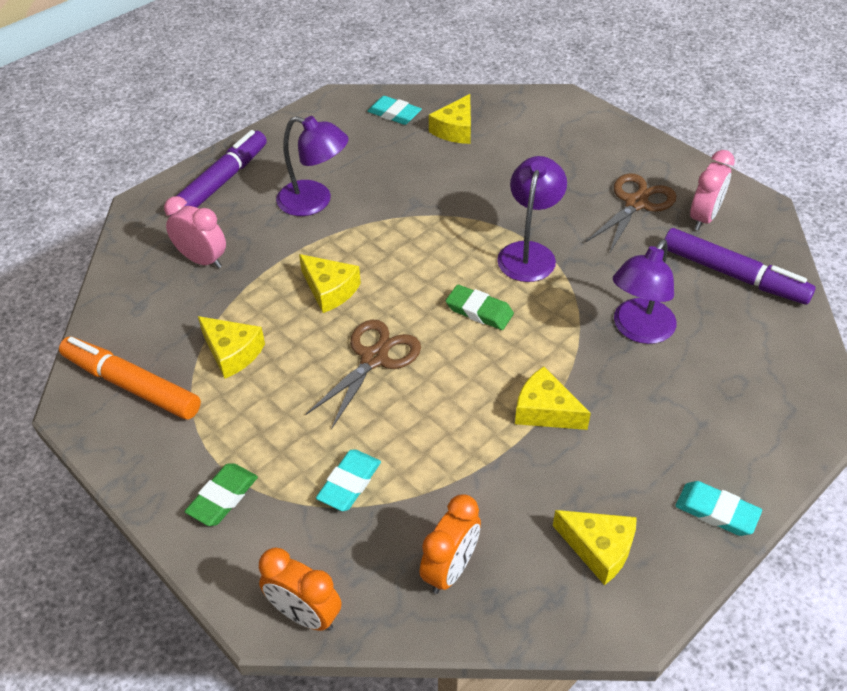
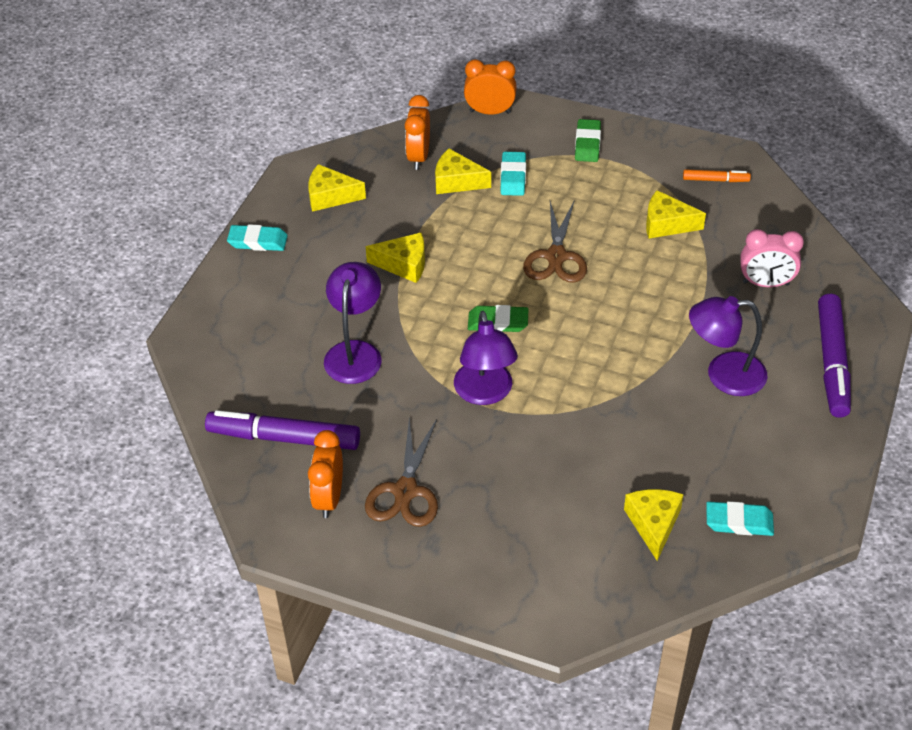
camera: 155 degrees right, 0 degrees up
orange marker [59,336,201,420] -> orange marker [683,169,751,182], size x0.50
yellow cheese [299,254,361,313] -> yellow cheese moved to [435,149,491,194]
pink clock [690,150,735,230] -> orange clock [308,430,343,518]

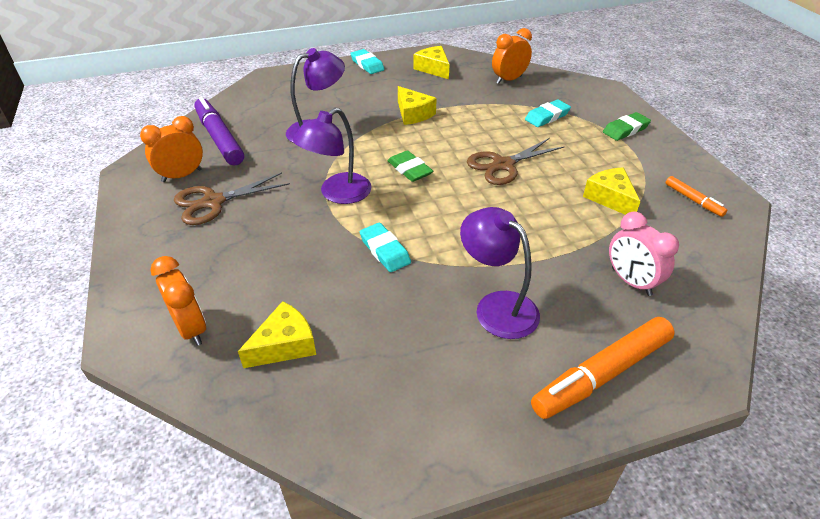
camera: 50 degrees right, 5 degrees down
yellow cheese [435,149,491,194] -> none
orange clock [464,59,517,115] -> orange clock moved to [150,256,206,346]
turquoise eraser [706,501,774,536] -> turquoise eraser moved to [360,223,411,272]
purple marker [818,294,851,418] -> orange marker [531,317,675,419]

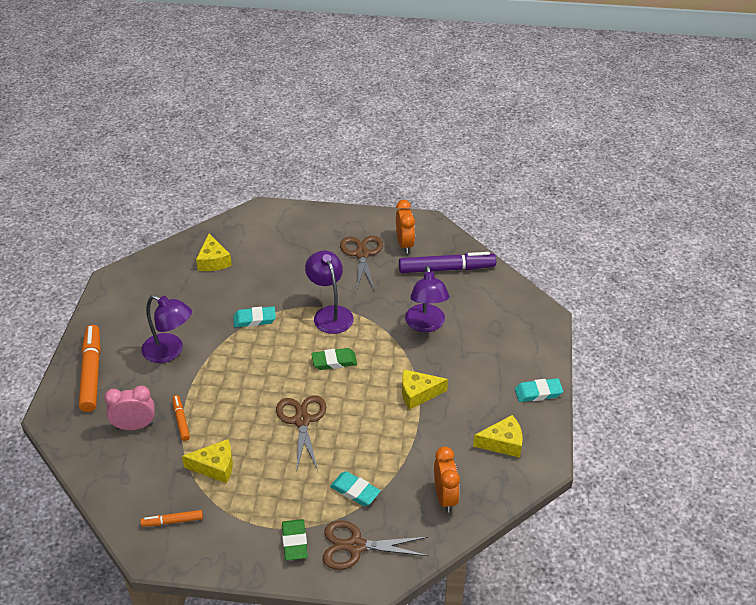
camera: 115 degrees right, 0 degrees up
orange clock [150,256,206,346] -> none
purple lamp [460,207,540,339] -> purple lamp turned 45 degrees clockwise [142,295,192,363]
turquoise eraser [525,100,571,127] -> turquoise eraser turned 45 degrees counterclockwise [330,471,381,506]
none -> orange marker [172,395,190,441]
none -> brown scissors [323,521,428,570]

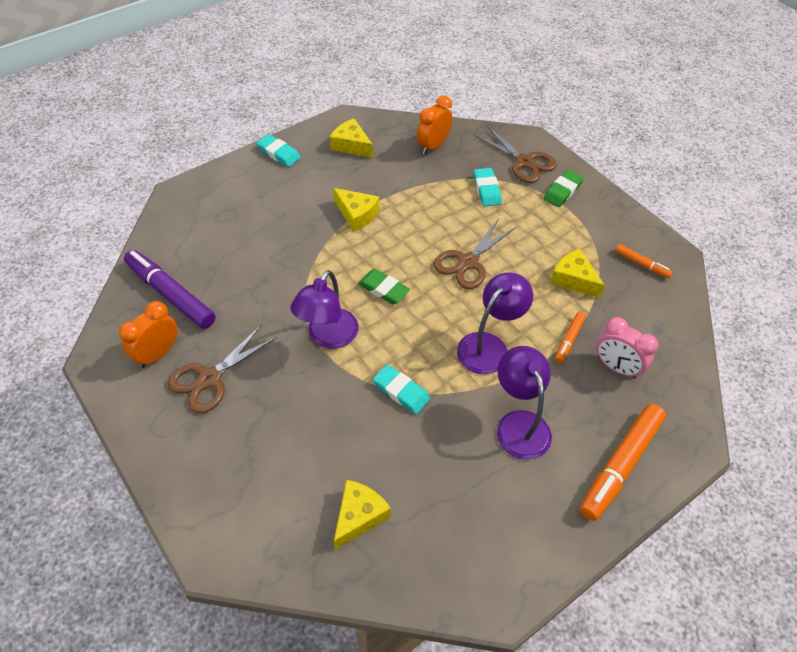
camera: 135 degrees left, 10 degrees up
purple lamp [405,265,449,332] -> purple lamp moved to [457,273,533,374]

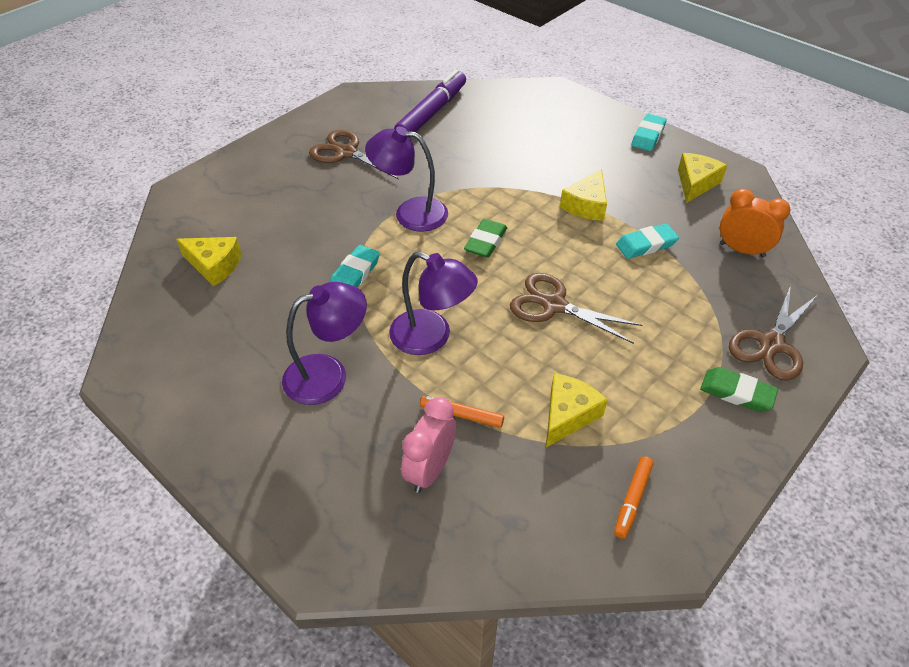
camera: 80 degrees right, 5 degrees down
orange clock [119,301,178,368] -> none
turquoise eraser [474,168,502,206] -> turquoise eraser moved to [616,224,679,259]
orange marker [580,404,666,521] -> none

